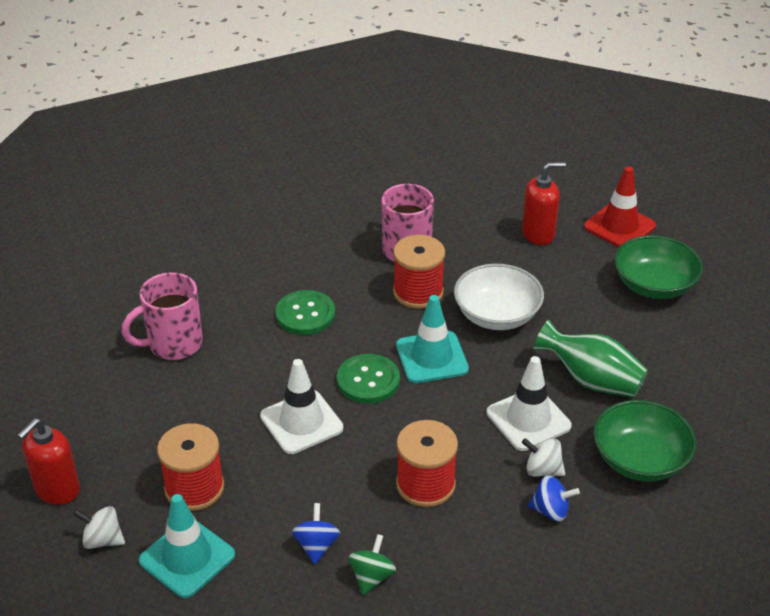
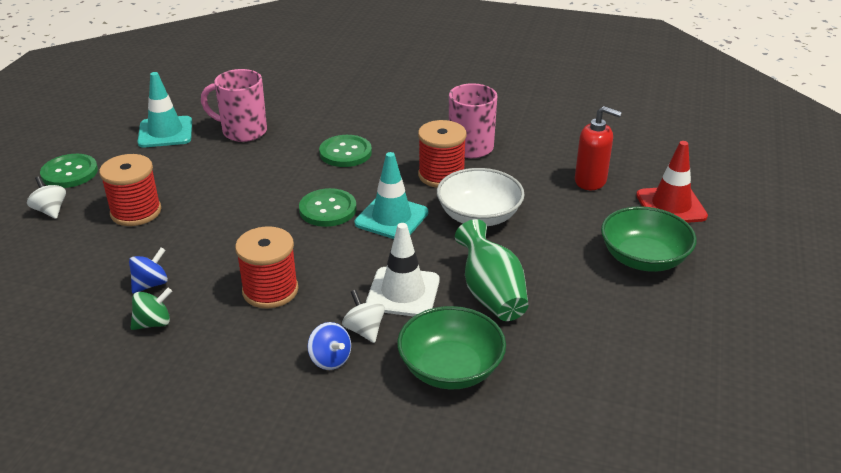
camera: 40 degrees right, 5 degrees down
red soap dispenser [17,418,80,505] -> green button [40,154,98,188]
turquoise traffic cone [139,494,235,598] -> turquoise traffic cone moved to [137,72,192,147]
white traffic cone [260,359,343,454] -> none

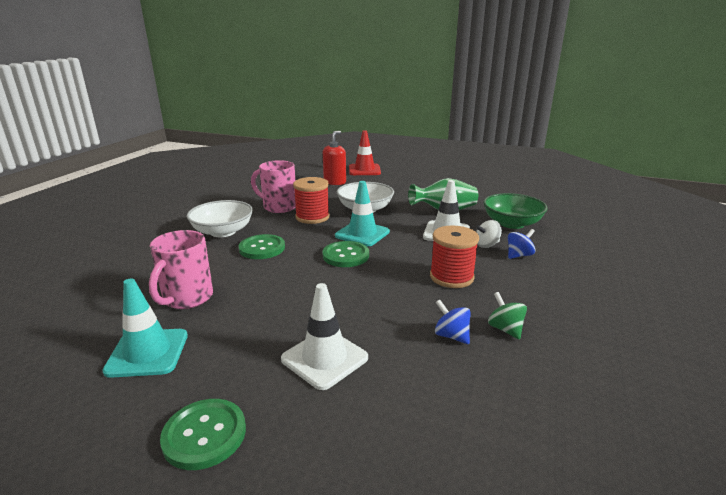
camera: 85 degrees left, 10 degrees down
white spinning top [27,176,66,219] -> none
red spool [99,154,161,226] -> white traffic cone [281,283,368,390]
green bowl [601,206,697,272] -> none
none -> white bowl [187,200,253,237]

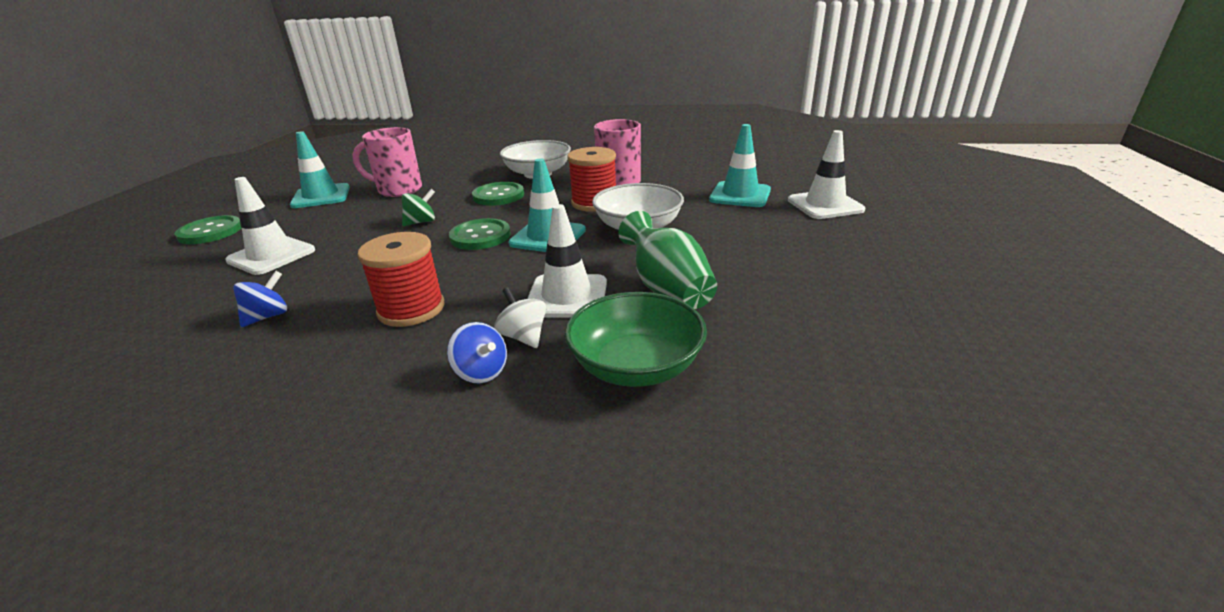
camera: 80 degrees right, 5 degrees up
red soap dispenser [323,131,346,185] -> turquoise traffic cone [709,124,771,207]
red traffic cone [349,130,381,175] -> white traffic cone [788,130,865,219]
green spinning top [488,292,527,340] -> green spinning top moved to [402,189,435,226]

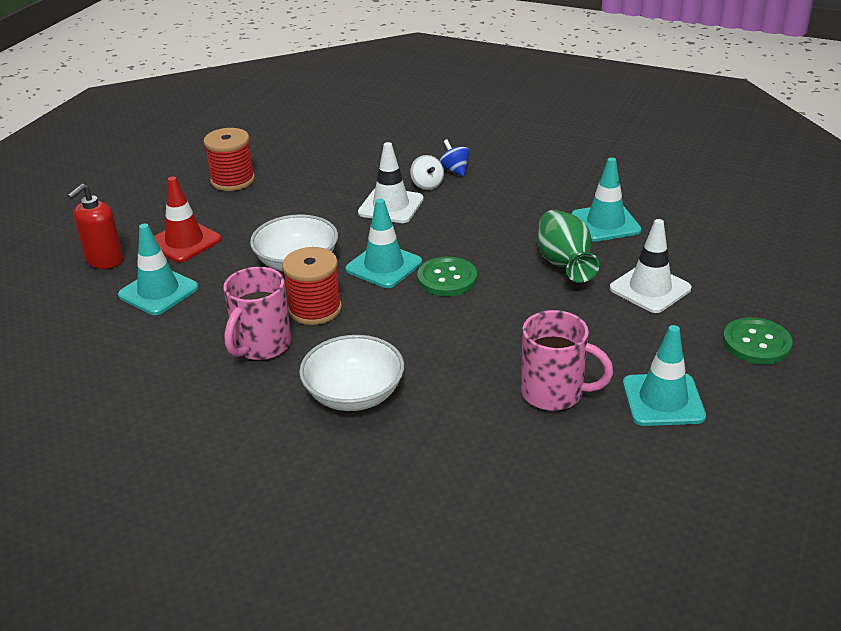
camera: 165 degrees left, 5 degrees up
blue spinning top [233,271,287,327] -> turquoise traffic cone [572,158,642,242]
red spool [357,232,445,327] -> red spool moved to [203,128,255,191]
green spinning top [402,189,435,226] -> none
green button [472,182,524,206] -> none
green bowl [565,292,707,387] -> none
green vase [618,211,717,309] -> green vase moved to [538,210,599,283]
white traffic cone [788,130,865,219] -> red soap dispenser [67,184,124,269]
none -> red traffic cone [154,176,222,262]

